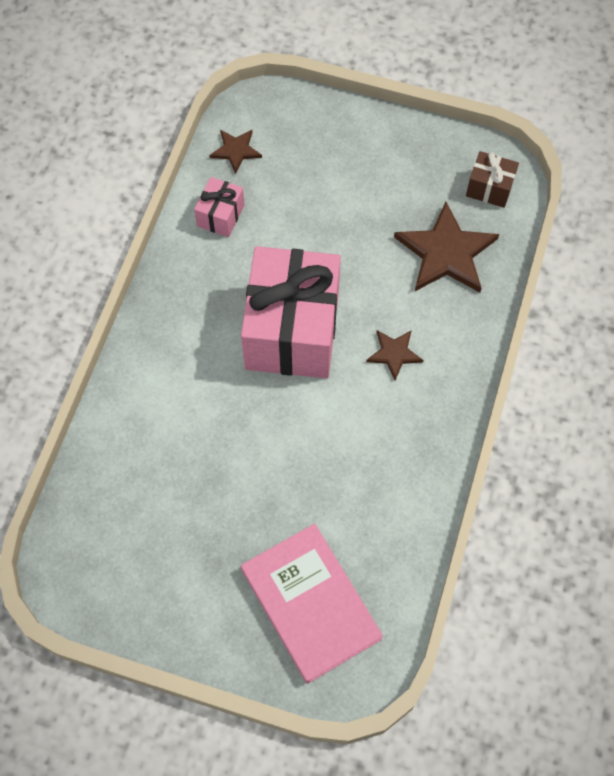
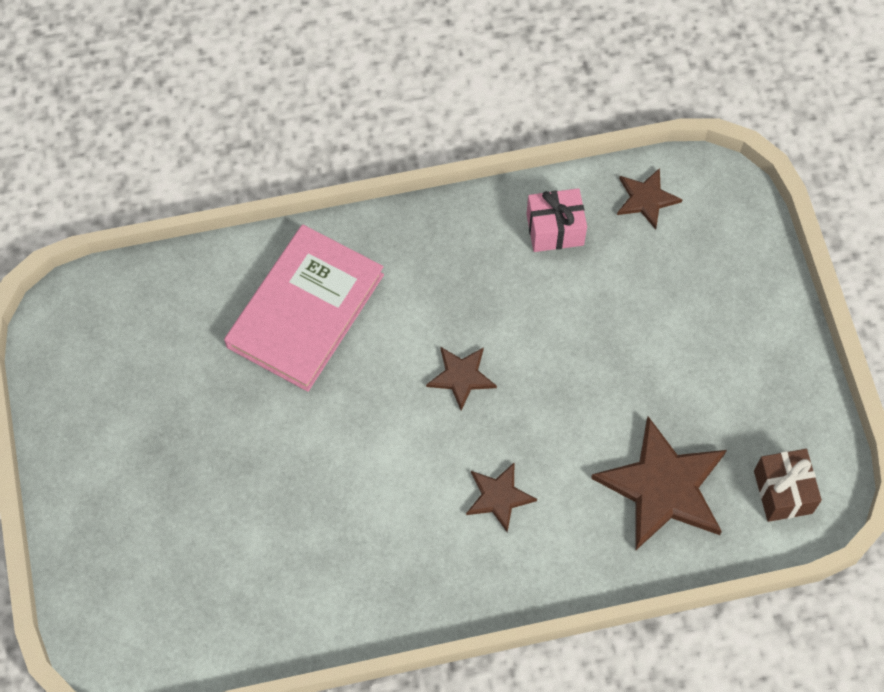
camera: 60 degrees right, 0 degrees up
pink gift [241,246,341,379] -> brown star [426,347,497,411]
pink book [241,524,383,684] -> pink book moved to [224,225,384,392]

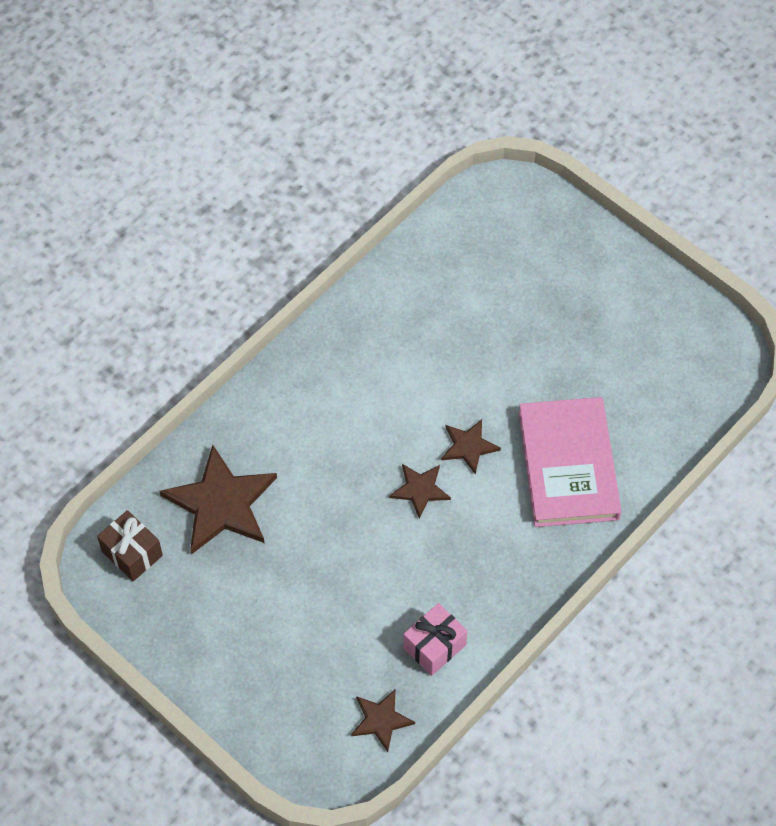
camera: 145 degrees right, 5 degrees down
brown star [466,463,537,532] -> brown star moved to [441,419,501,475]

